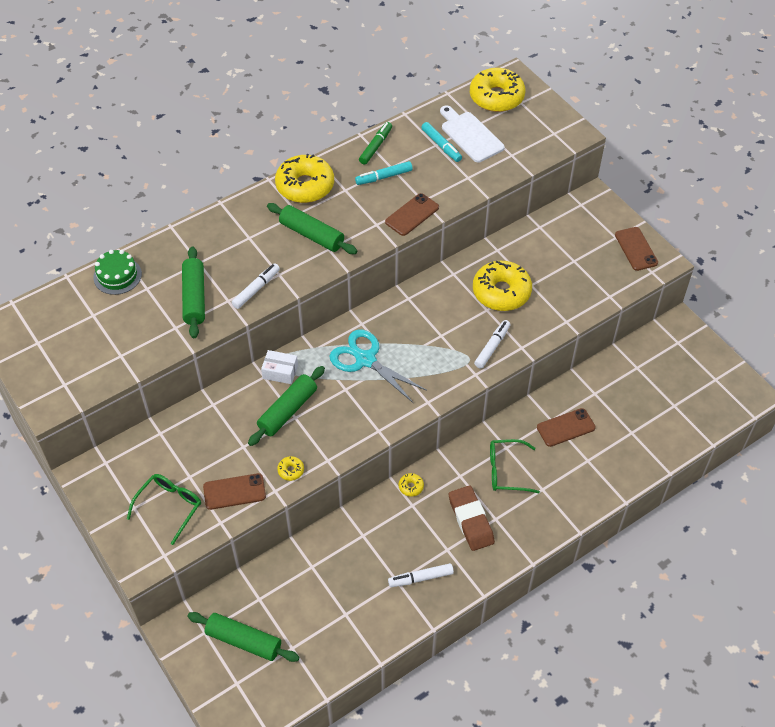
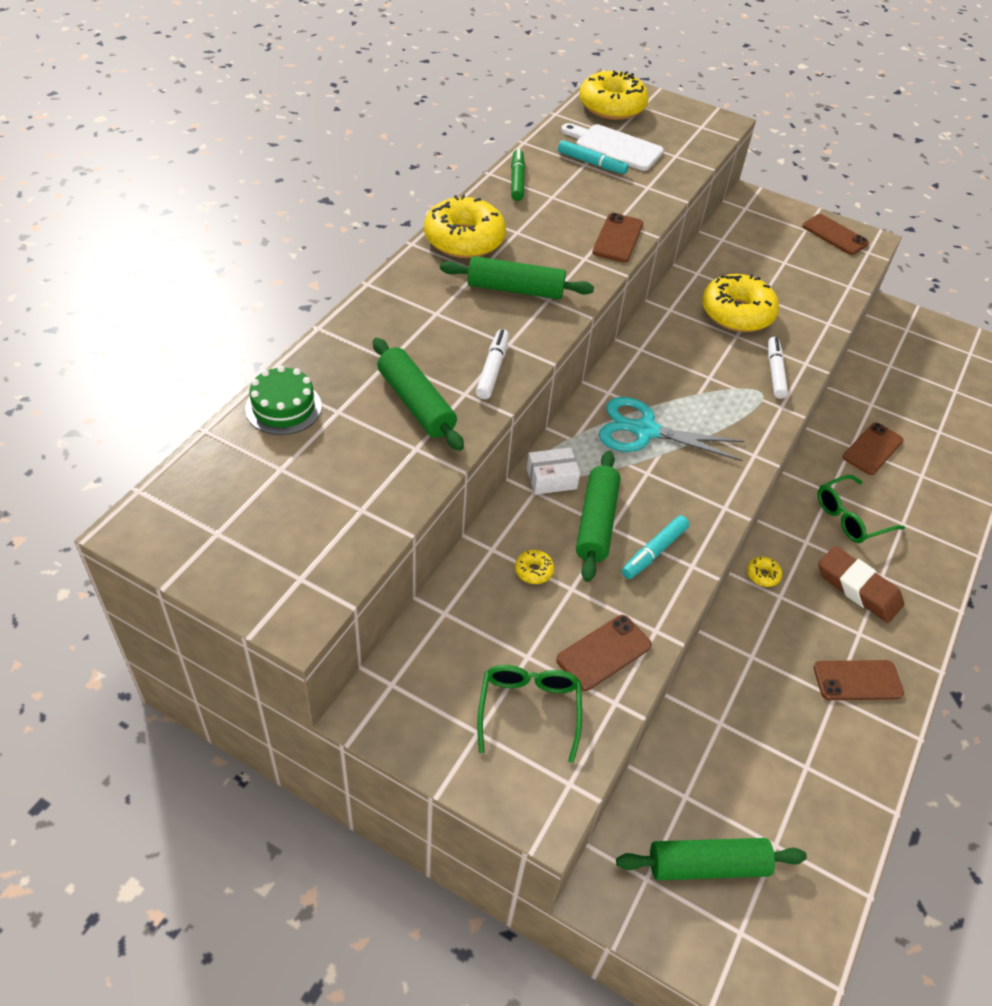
camera: 30 degrees left, 5 degrees down
yellow donut [277,456,304,481] -> yellow donut moved to [515,550,554,584]
turquoise marker [355,161,413,185] -> turquoise marker moved to [622,515,689,579]
white marker [388,563,454,587] -> brown phone [813,660,904,700]

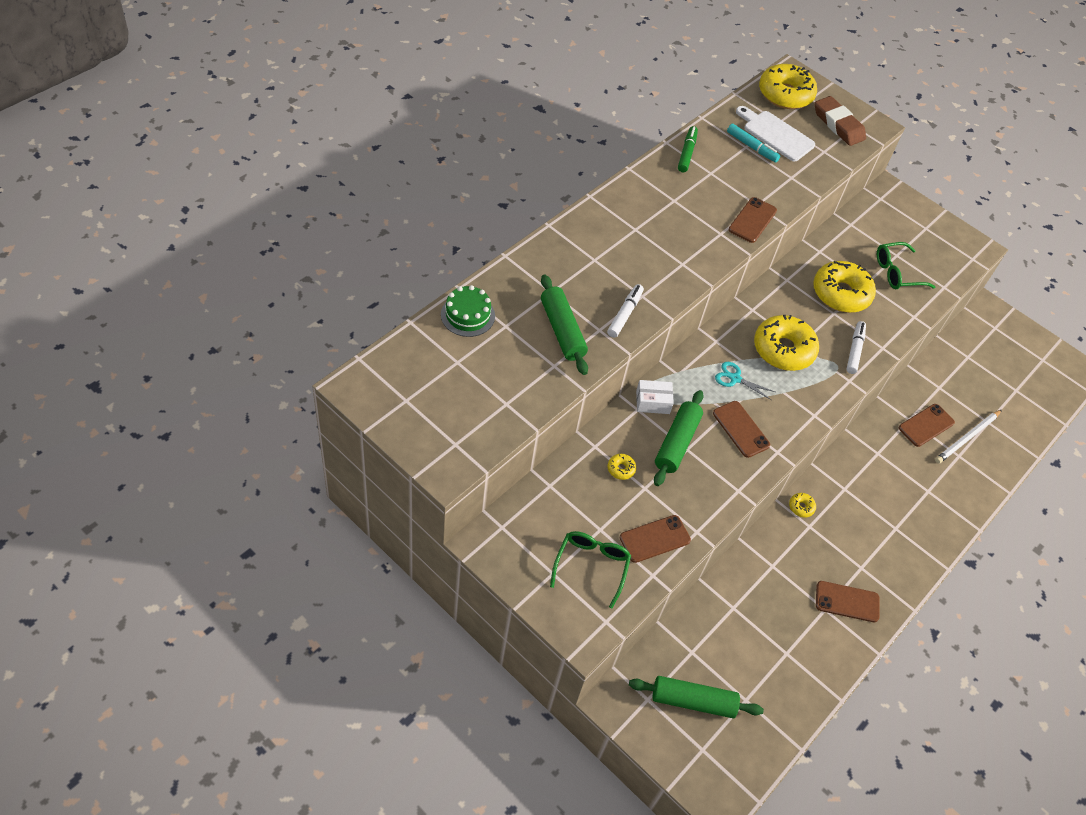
camera: 10 degrees right, 5 degrees up
yellow donut [424,195,506,258] -> yellow donut moved to [754,315,819,371]
green rolling pin [440,256,594,299] -> none
turquoise scissors [599,397,745,461] -> turquoise scissors [715,362,775,400], size x0.54
turquoise marker [622,515,689,579] -> none
brown phone [802,214,869,255] -> brown phone moved to [713,401,770,458]
green glasses [818,475,905,543] -> green glasses moved to [877,242,935,289]
brown eraser [818,546,904,623] -> brown eraser moved to [815,96,866,146]
none -> white pencil [935,410,1002,464]

